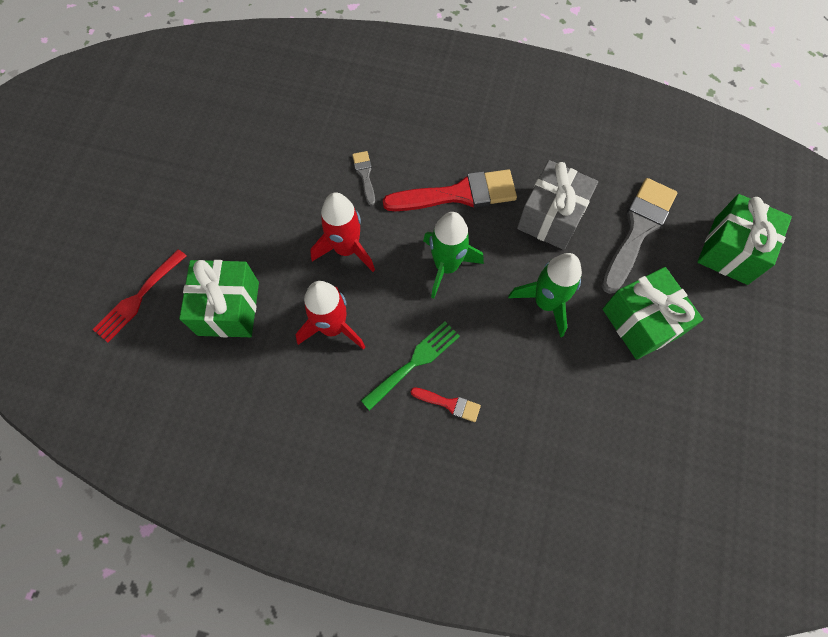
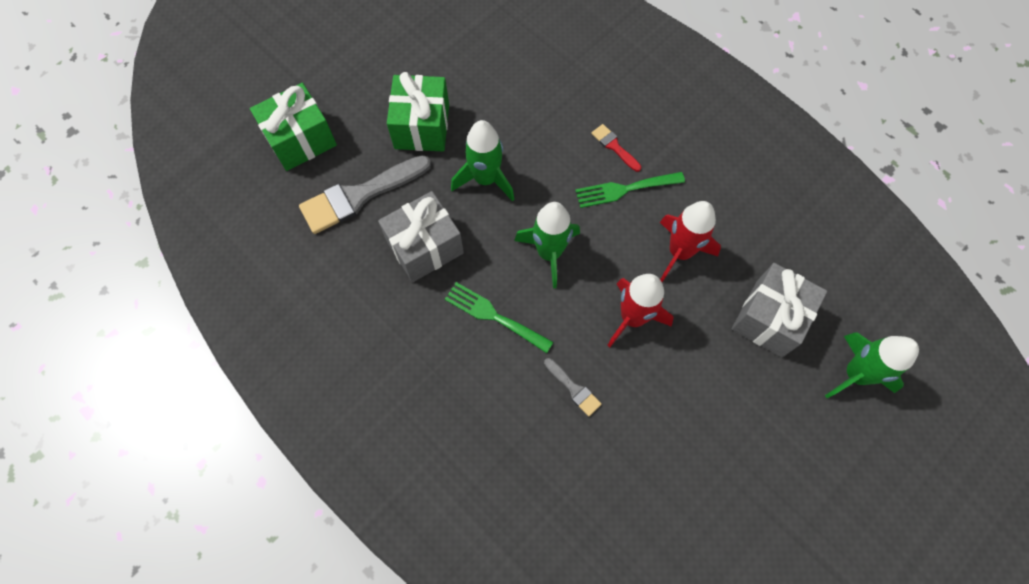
camera: 150 degrees left, 0 degrees up
red fork [92,249,186,342] -> green rocket [825,332,919,398]
green gift [179,260,259,337] -> grey gift [732,263,827,357]
grey brush [352,151,375,205] -> grey brush turned 60 degrees counterclockwise [544,358,602,416]
red brush [383,170,517,211] -> green fork [445,282,553,353]

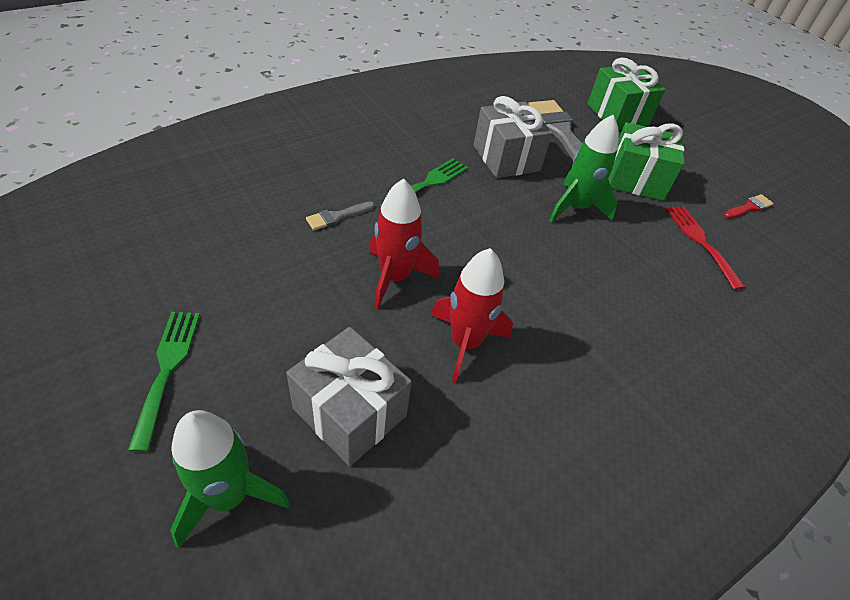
camera: 95 degrees right, 20 degrees down
green rocket [514,202,580,288] -> none
green fork [575,172,685,208] -> green fork moved to [128,312,200,452]
red brush [591,124,641,172] -> red brush moved to [724,194,774,219]
none -> red fork [666,206,745,290]

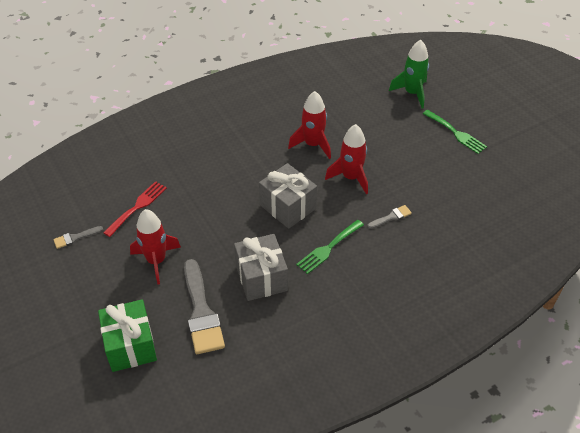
camera: 170 degrees left, 0 degrees up
green fork [128,312,200,452] -> green fork turned 45 degrees counterclockwise [423,110,487,154]
grey gift [286,327,412,466] -> grey gift moved to [259,163,317,229]
green rocket [549,115,619,222] -> none
green gift [608,122,684,201] -> red rocket [130,209,181,284]
red fork [666,206,745,290] -> red fork turned 135 degrees counterclockwise [103,181,167,237]
red brush [724,194,774,219] -> grey brush [53,226,103,249]

